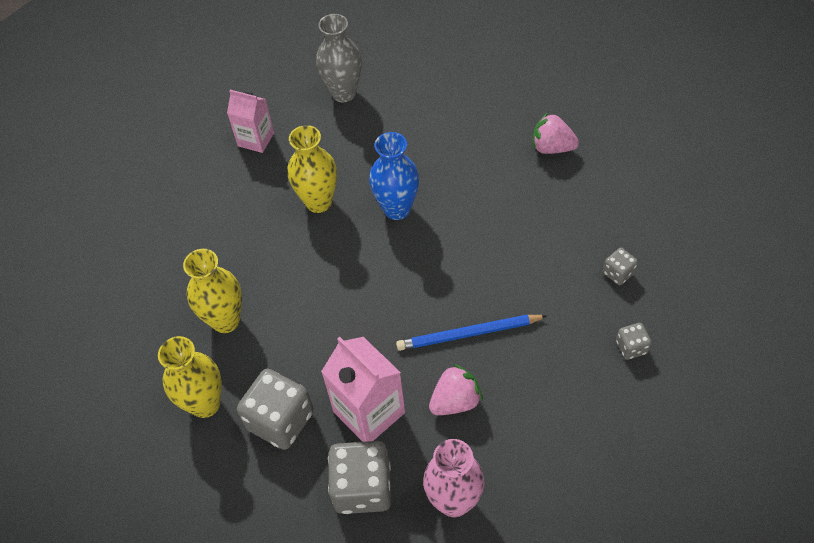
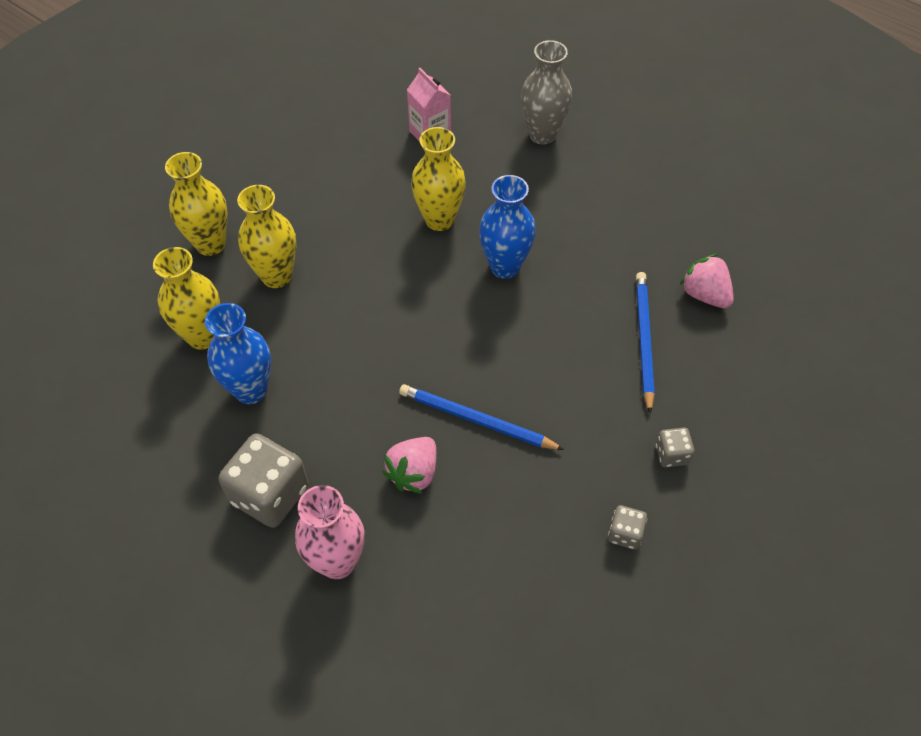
camera: 30 degrees right, 0 degrees up
grey dice [237,369,314,450] -> blue vase [205,303,271,404]
pink carton [321,337,405,442] -> none
pink strawberry [429,364,483,415] -> pink strawberry turned 120 degrees clockwise [382,437,436,494]
none -> yellow vase [165,152,228,256]
none -> blue pencil [636,272,655,414]

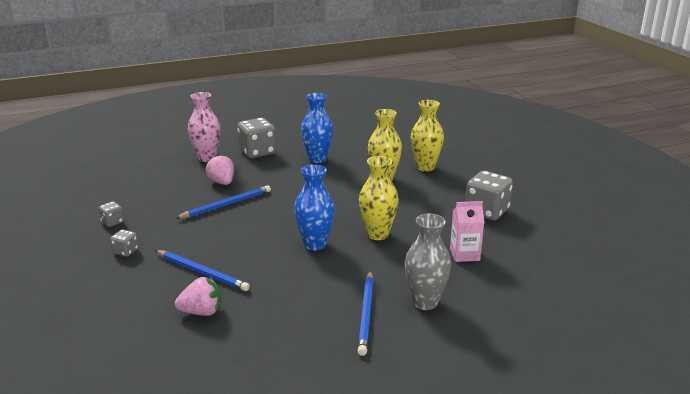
camera: 120 degrees right, 30 degrees down
yellow vase [153,247,220,350] -> none
none -> blue pencil [358,271,374,356]
none -> grey dice [465,171,513,221]

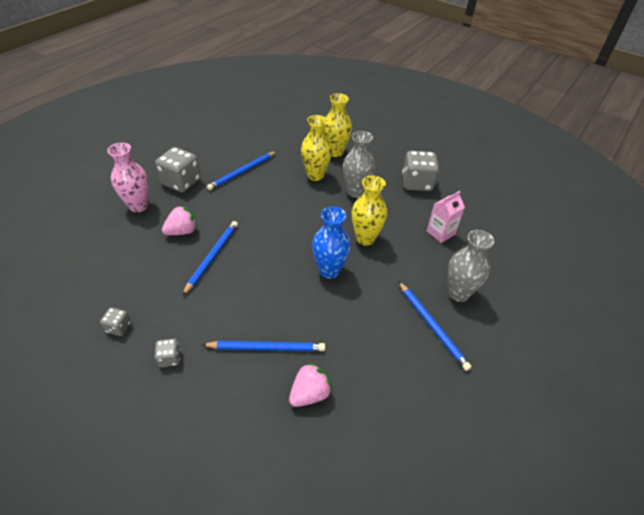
camera: 35 degrees left, 20 degrees up
pink strawberry [205,154,234,185] -> pink strawberry turned 120 degrees clockwise [162,205,197,235]
blue vase [301,93,333,163] -> blue pencil [207,151,277,190]
none -> grey vase [343,131,375,198]

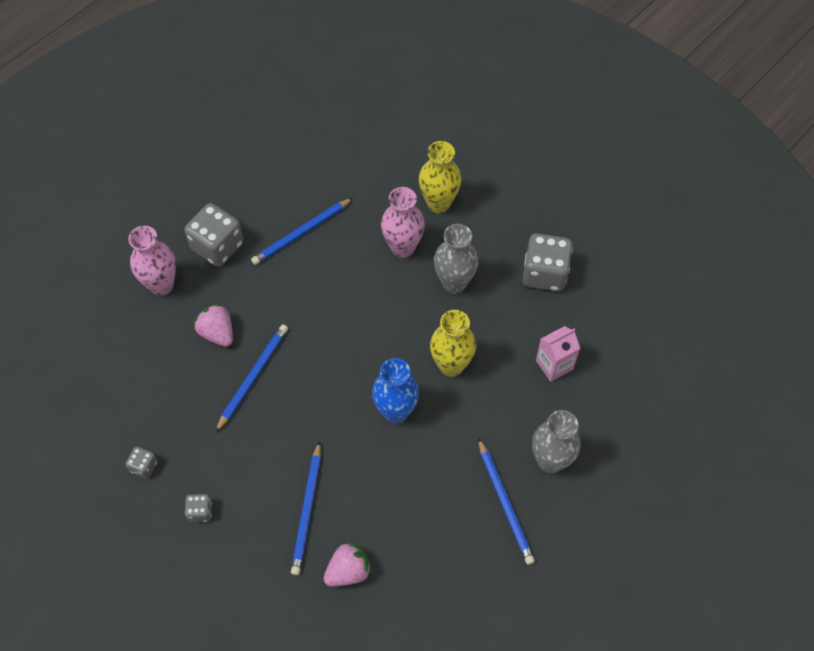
camera: 10 degrees right, 15 degrees up
pink strawberry [162,205,197,235] -> pink strawberry turned 105 degrees counterclockwise [194,303,233,347]
blue pencil [202,341,325,351] -> blue pencil turned 90 degrees clockwise [291,441,321,575]
yellow vase [301,115,332,181] -> pink vase [381,187,425,258]

